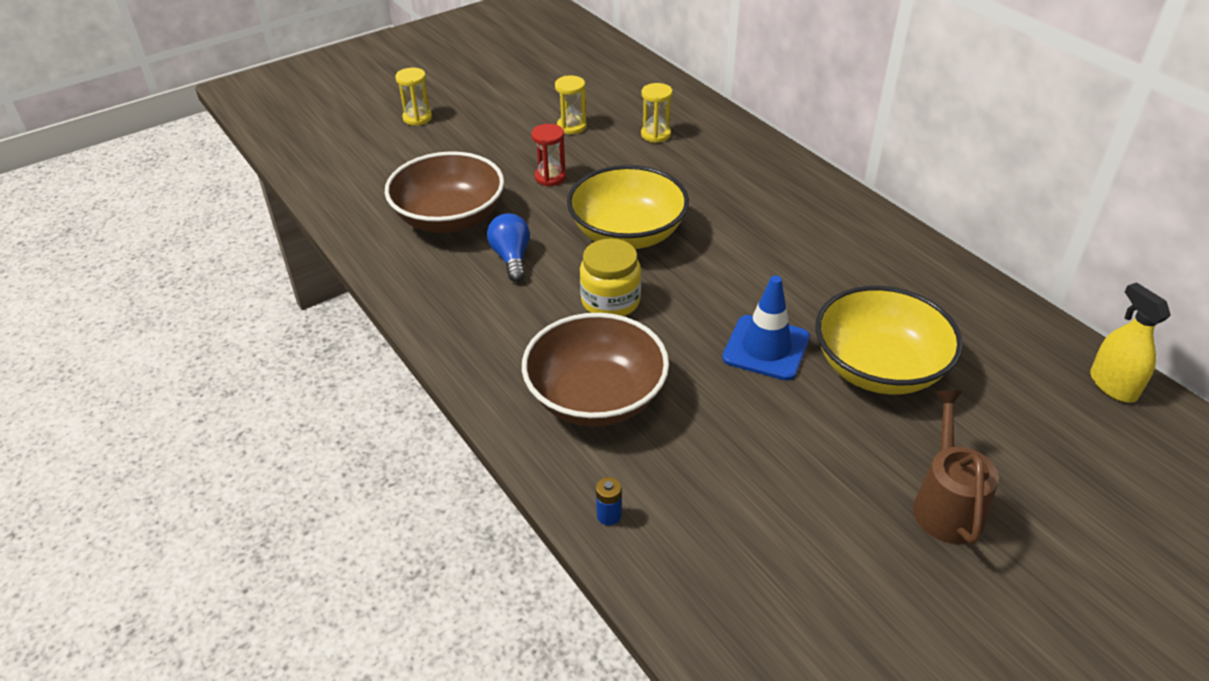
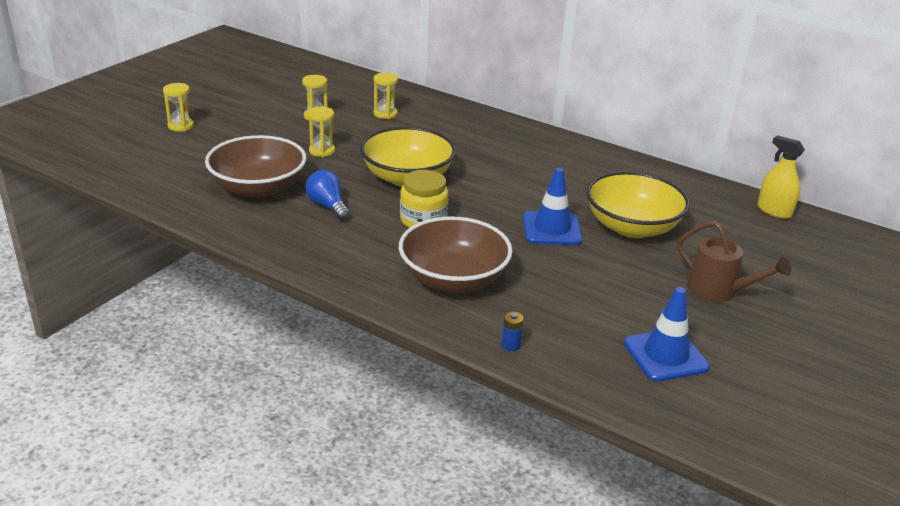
camera: 25 degrees left, 10 degrees down
red hourglass [531,124,566,186] -> yellow hourglass [307,107,335,157]
brown watering can [913,390,999,544] -> brown watering can turned 150 degrees clockwise [677,221,791,302]
none -> blue traffic cone [624,287,710,382]

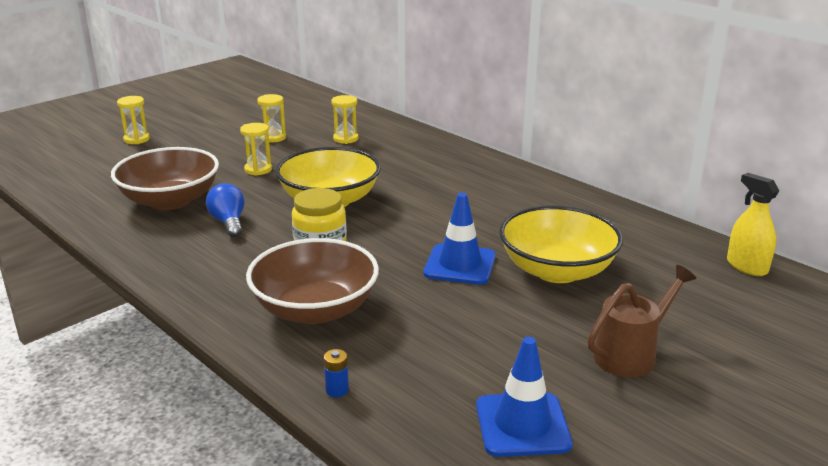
camera: 15 degrees right, 5 degrees down
brown watering can [677,221,791,302] -> brown watering can turned 90 degrees counterclockwise [588,265,696,377]

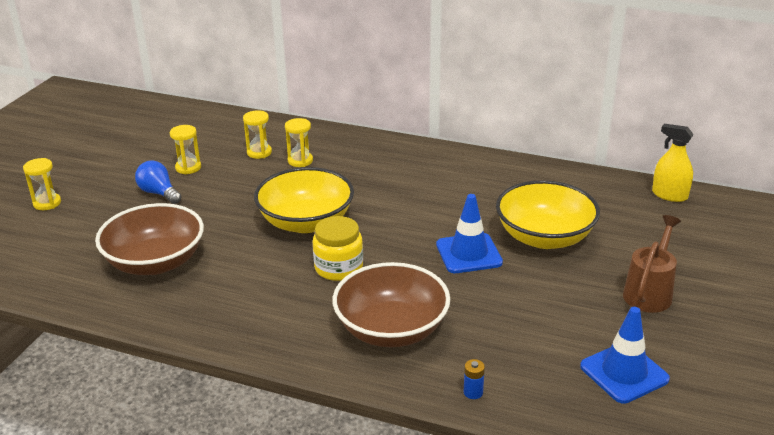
camera: 25 degrees left, 5 degrees up
blue light bulb [206,183,244,238] -> blue light bulb moved to [135,161,182,204]
yellow hourglass [240,123,272,176] -> yellow hourglass moved to [285,118,313,167]

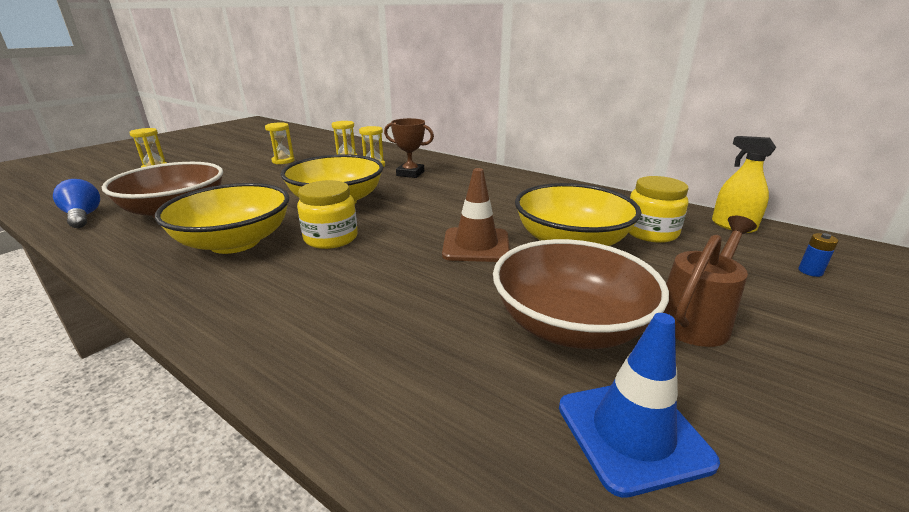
camera: 15 degrees right, 5 degrees down
blue light bulb [135,161,182,204] -> blue light bulb moved to [53,179,100,228]
brown bowl [332,262,450,347] -> brown bowl moved to [493,239,669,349]
blue traffic cone [436,194,503,273] -> brown traffic cone [442,168,510,262]
blue battery [464,359,485,399] -> blue battery moved to [799,233,839,277]
none -> yellow bowl [155,183,289,254]
none -> brown trophy [384,118,434,178]
none -> yellow jar [629,176,688,243]

